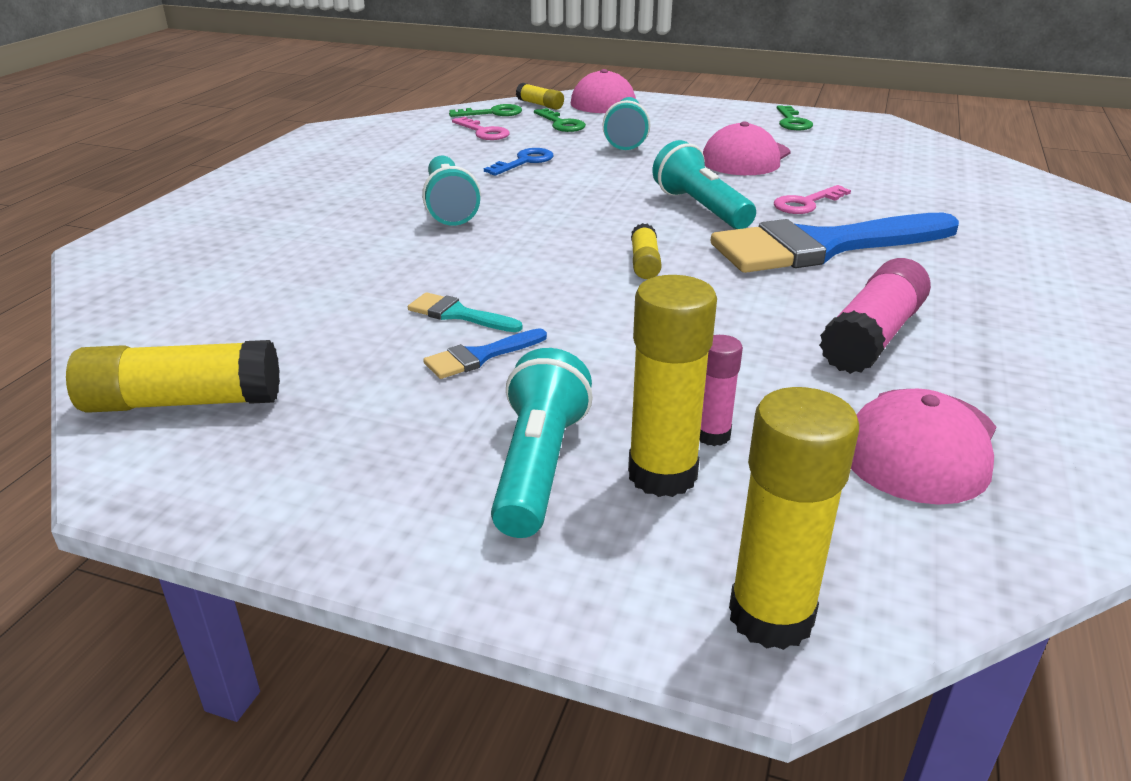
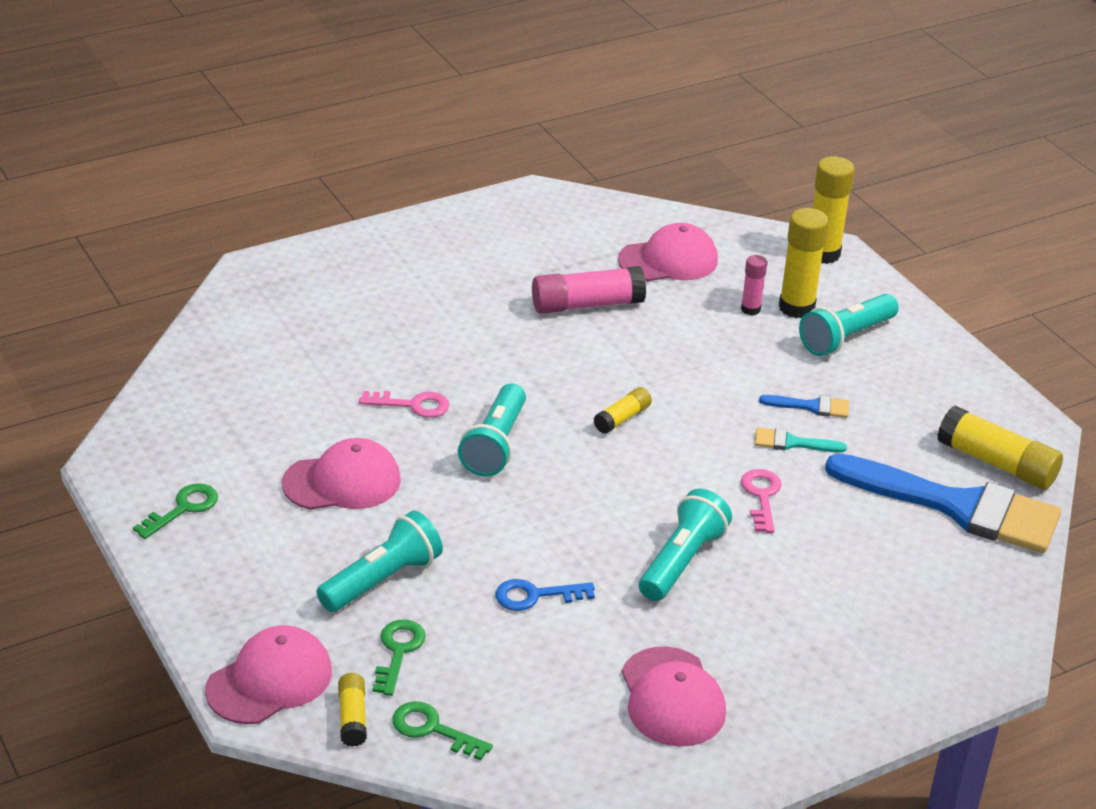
camera: 140 degrees left, 5 degrees up
turquoise brush [408,292,523,332] -> turquoise brush turned 120 degrees clockwise [755,428,847,453]
pink key [452,117,510,140] -> pink key moved to [741,469,782,533]
blue brush [710,213,959,273] -> blue brush moved to [825,454,1061,553]
none -> pink cap [622,647,726,747]

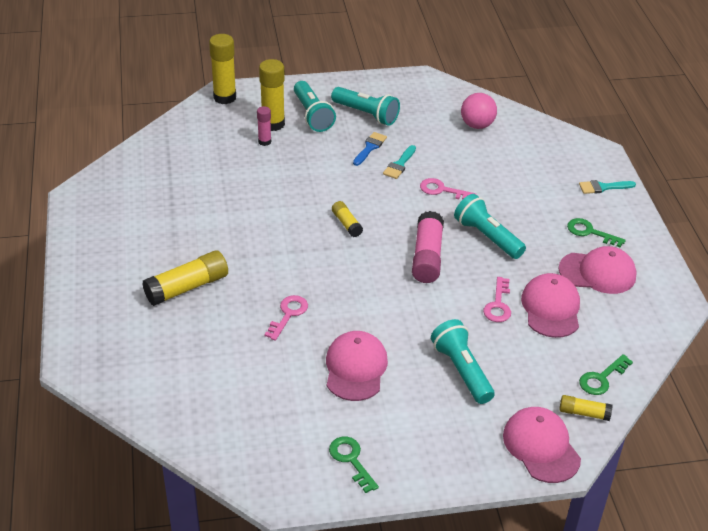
camera: 70 degrees left, 5 degrees up
green key [373,620,426,696] -> green key moved to [567,218,626,248]
turquoise flashlight [458,384,526,477] -> turquoise flashlight moved to [331,87,400,126]
blue key [496,579,595,611] -> pink key [483,277,511,322]
pink glue stick [532,266,646,314] -> pink glue stick moved to [412,211,444,283]
pink cap [618,223,718,281] -> pink cap moved to [521,273,580,338]
blue brush [825,454,1061,553] -> pink ball [461,93,497,129]
yellow glue stick [937,406,1063,490] -> yellow glue stick moved to [142,250,228,306]
none -> turquoise brush [579,180,636,194]

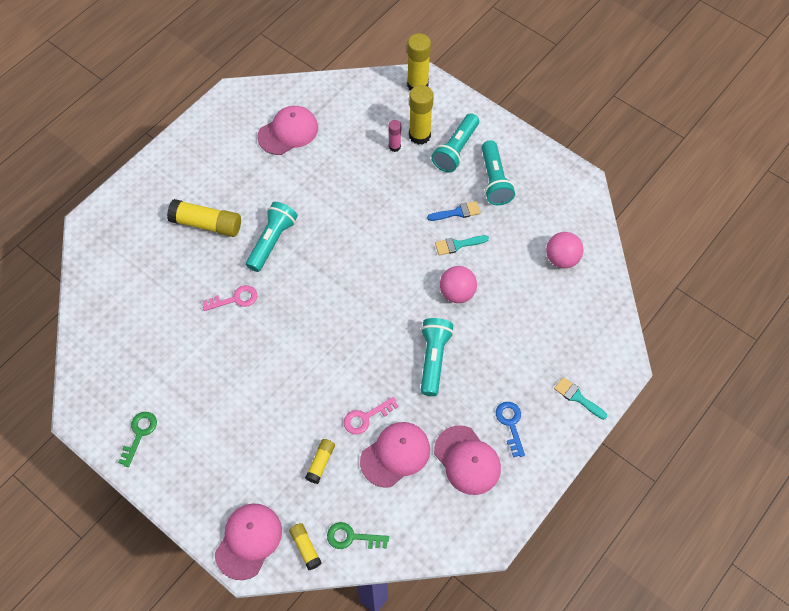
camera: 50 degrees right, 20 degrees up
pink cap [326,331,388,401] -> pink cap moved to [257,106,318,155]
yellow glue stick [332,201,363,237] -> yellow glue stick moved to [305,439,335,484]
pink glue stick [412,211,444,283] -> none
pink key [420,178,476,199] -> pink ball [440,266,477,303]
turquoise flashlight [431,319,495,404] -> turquoise flashlight moved to [246,202,298,272]
green key [567,218,626,248] -> blue key [496,402,525,457]

